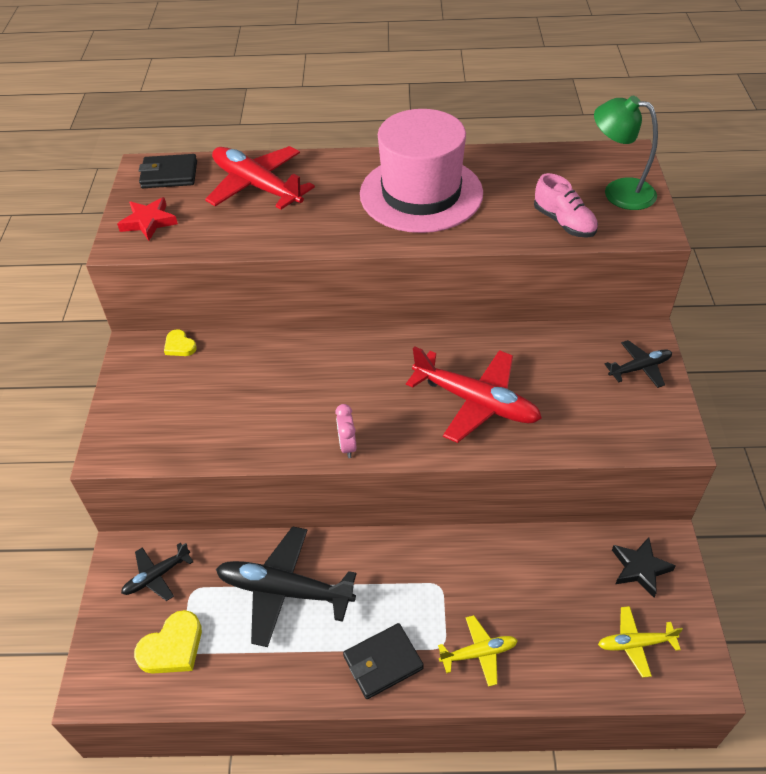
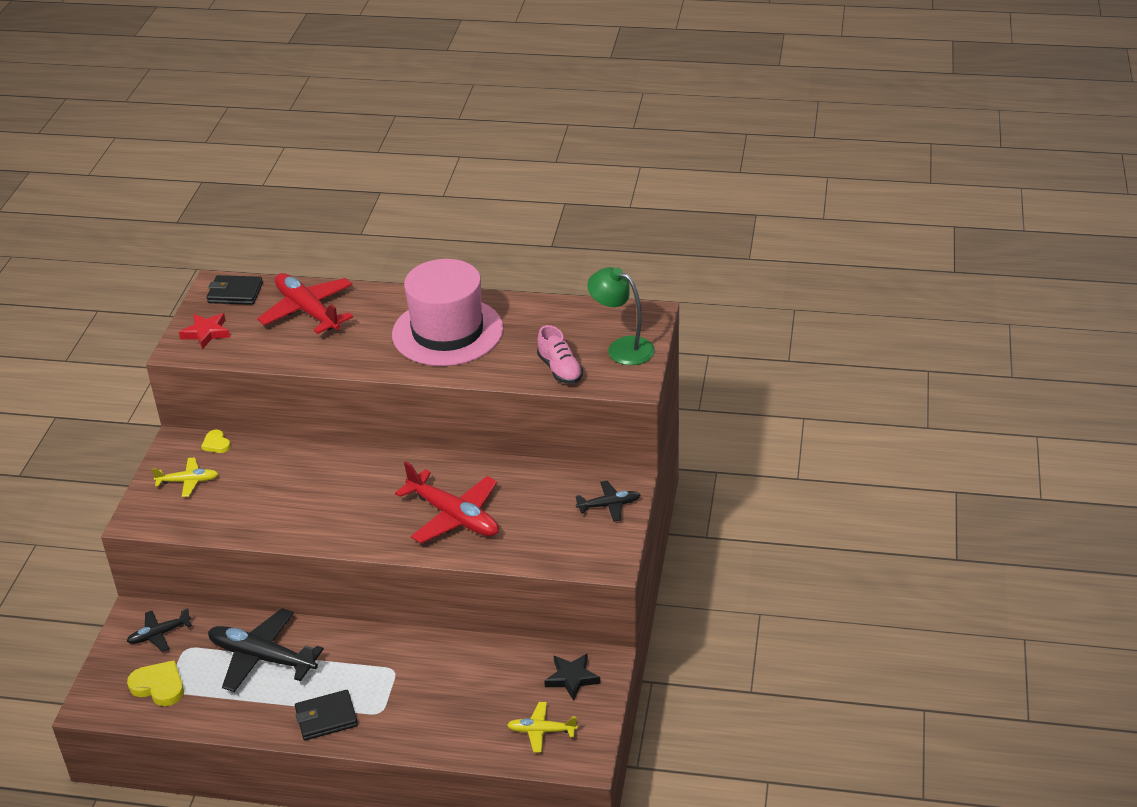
camera: 10 degrees right, 10 degrees down
yellow heart [134,610,202,674] -> yellow heart turned 120 degrees counterclockwise [127,660,184,706]
pink clock [335,404,357,458] -> none
yellow plane [438,615,518,687] -> yellow plane moved to [152,457,218,497]

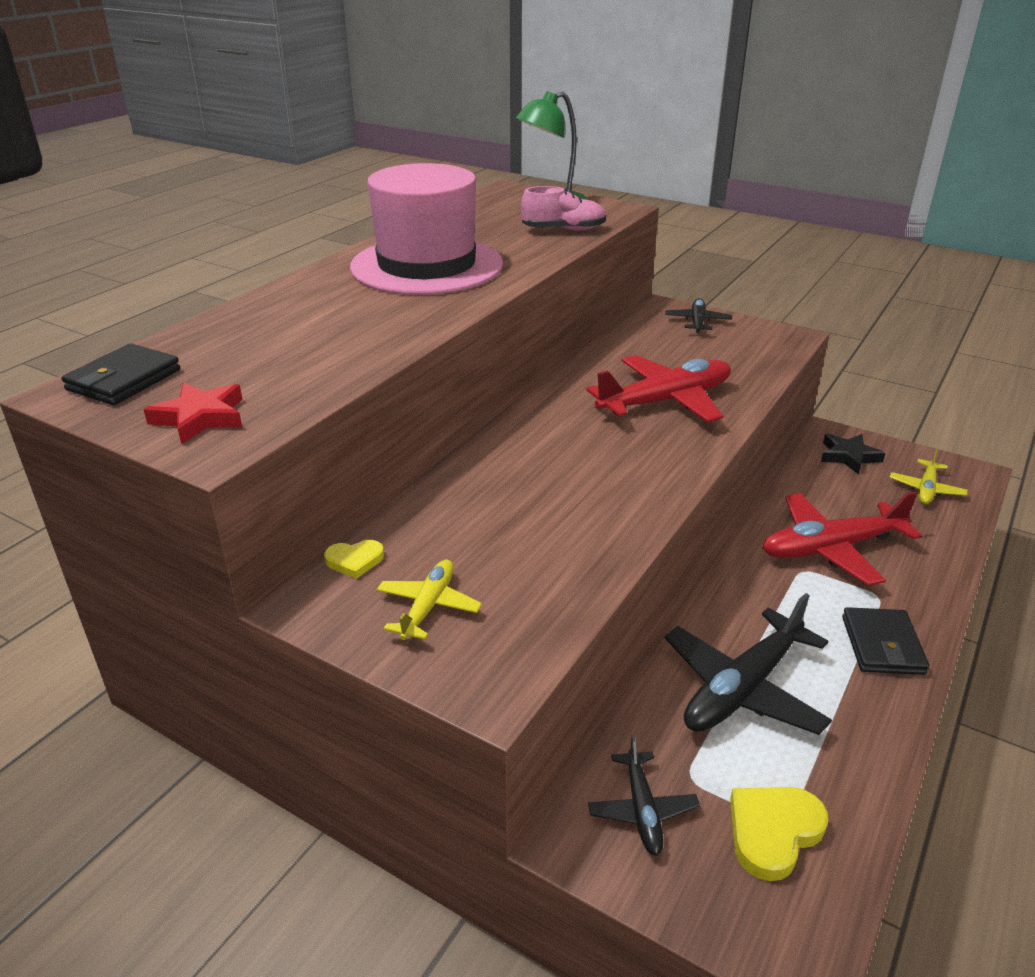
camera: 70 degrees left, 5 degrees down
red plane [257,273,353,334] -> red plane moved to [763,491,922,586]

